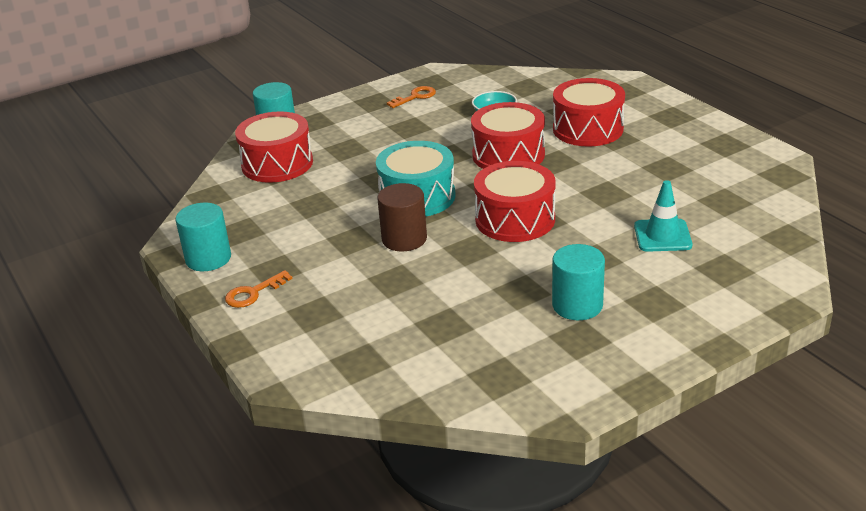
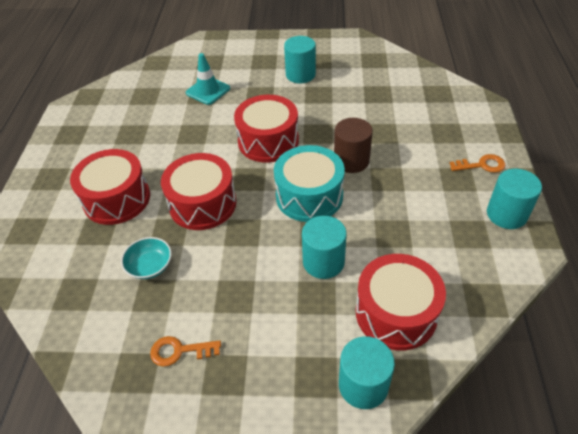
camera: 145 degrees left, 15 degrees up
none -> turquoise cylinder [302,216,347,279]

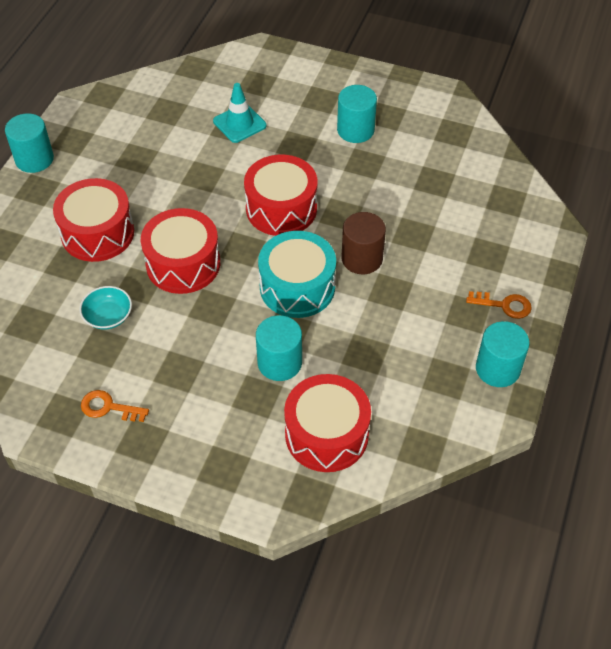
camera: 15 degrees right, 5 degrees up
turquoise cylinder [339,336,395,409] -> turquoise cylinder moved to [5,113,54,173]

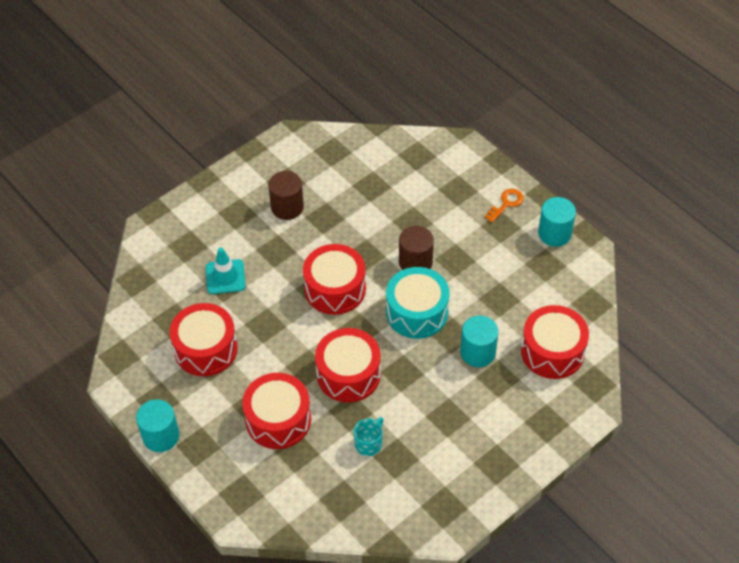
camera: 60 degrees left, 0 degrees up
turquoise bowl [79,286,132,330] -> turquoise mug [354,417,384,456]
orange key [81,390,149,422] -> none
turquoise cylinder [337,85,377,143] -> brown cylinder [268,171,304,220]
none -> red drum [170,303,238,376]

